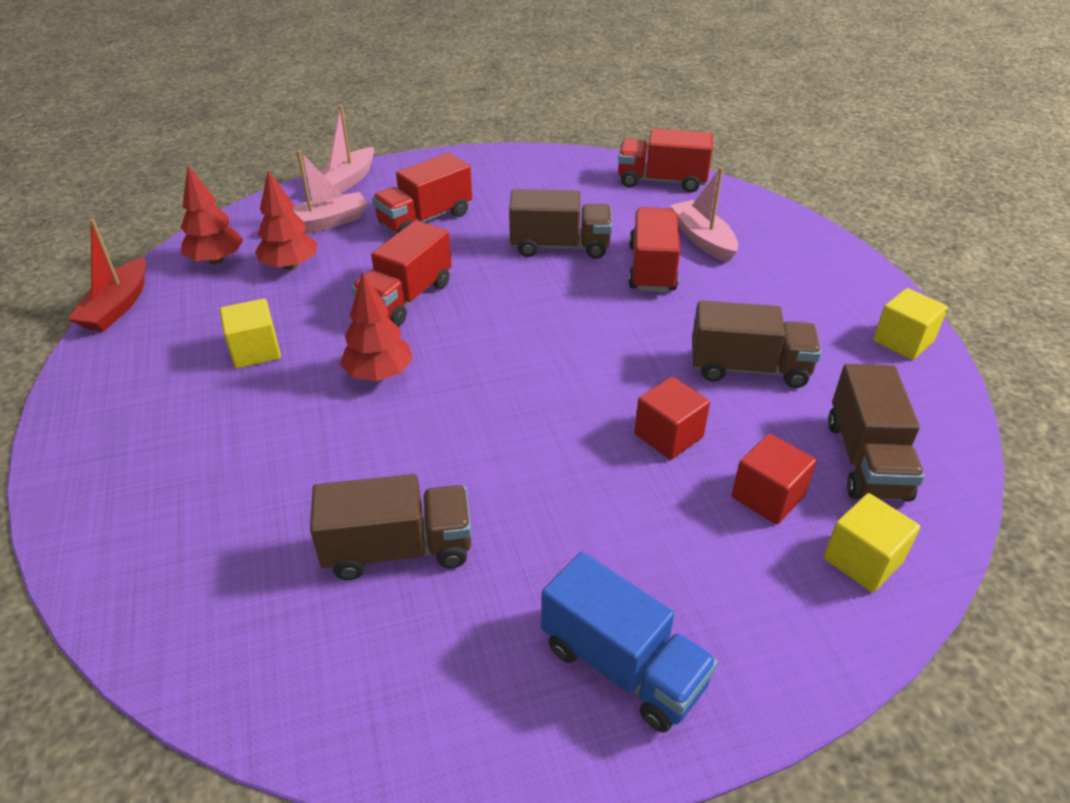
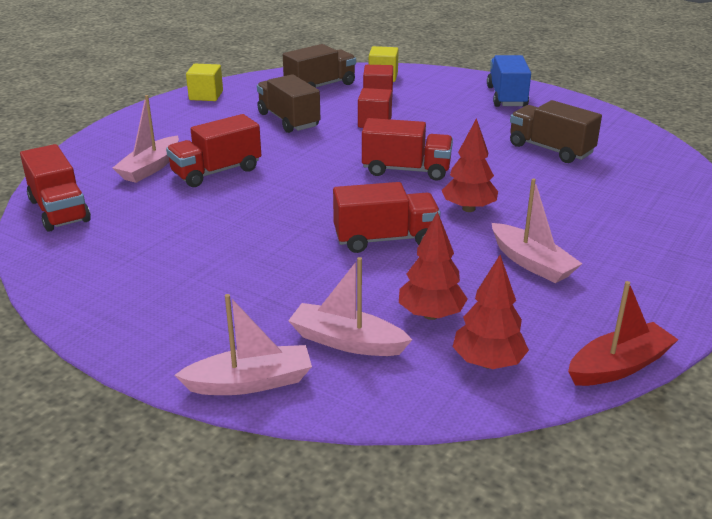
camera: 130 degrees left, 10 degrees down
yellow cube [220,298,281,368] -> pink boat [492,179,582,283]
red truck [372,153,472,233] -> red truck moved to [362,118,453,181]
brown truck [509,189,612,259] -> none

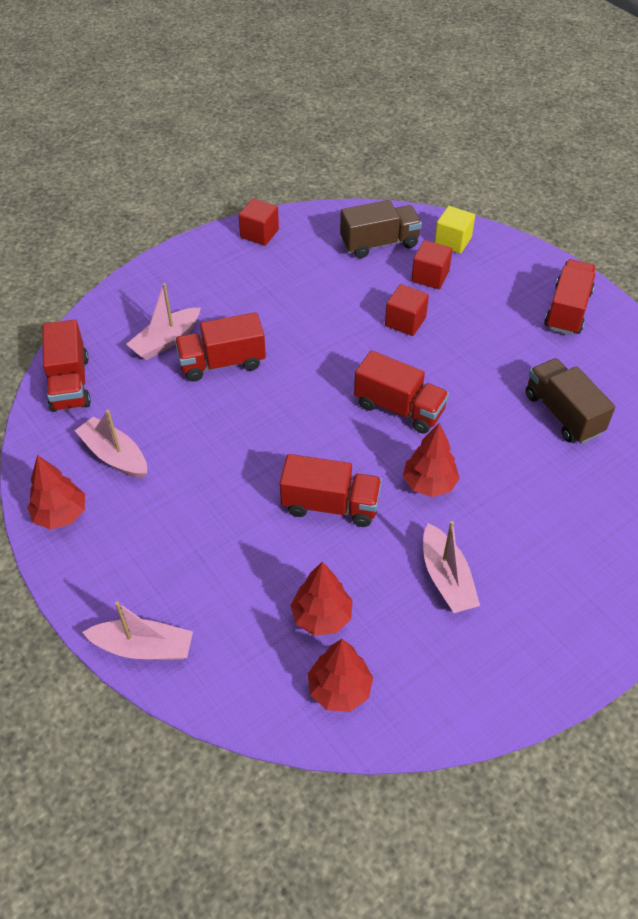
camera: 20 degrees right, 20 degrees up
yellow cube [186,64,223,101] -> red cube [238,198,279,246]
brown truck [257,74,320,133] -> none
pink boat [288,257,412,356] -> pink boat moved to [75,410,147,478]
blue truck [487,55,531,107] -> red truck [544,259,596,335]
red boat [568,281,678,386] -> none
none -> red tree [27,455,85,529]

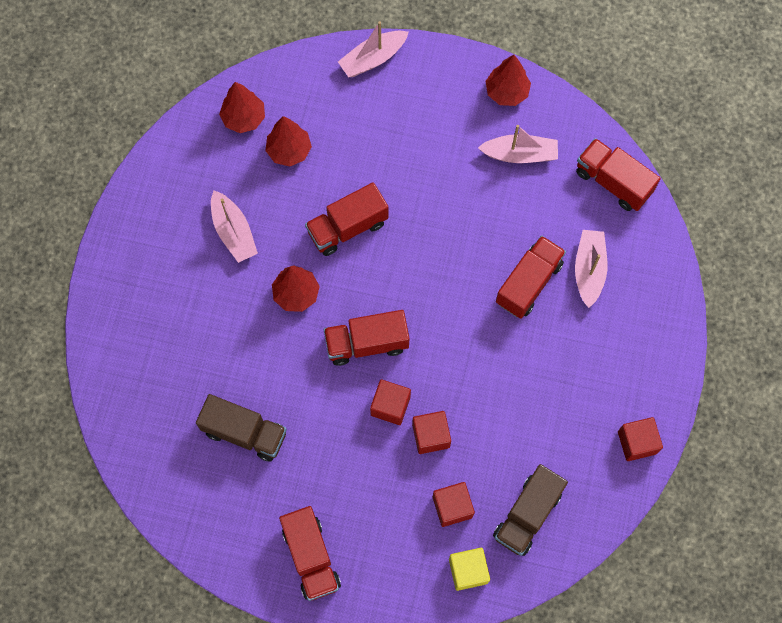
camera: 140 degrees right, 20 degrees up
pink boat [423,521,480,613] -> pink boat turned 150 degrees counterclockwise [211,190,258,263]
none -> red cube [370,379,411,425]

